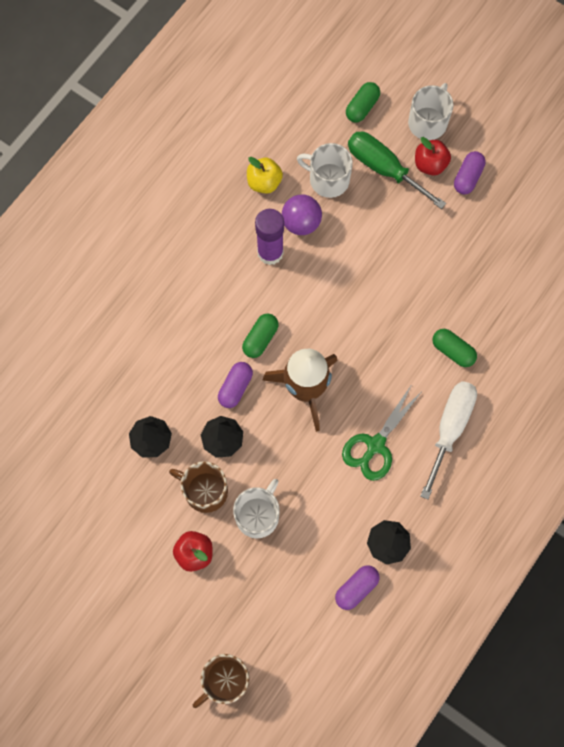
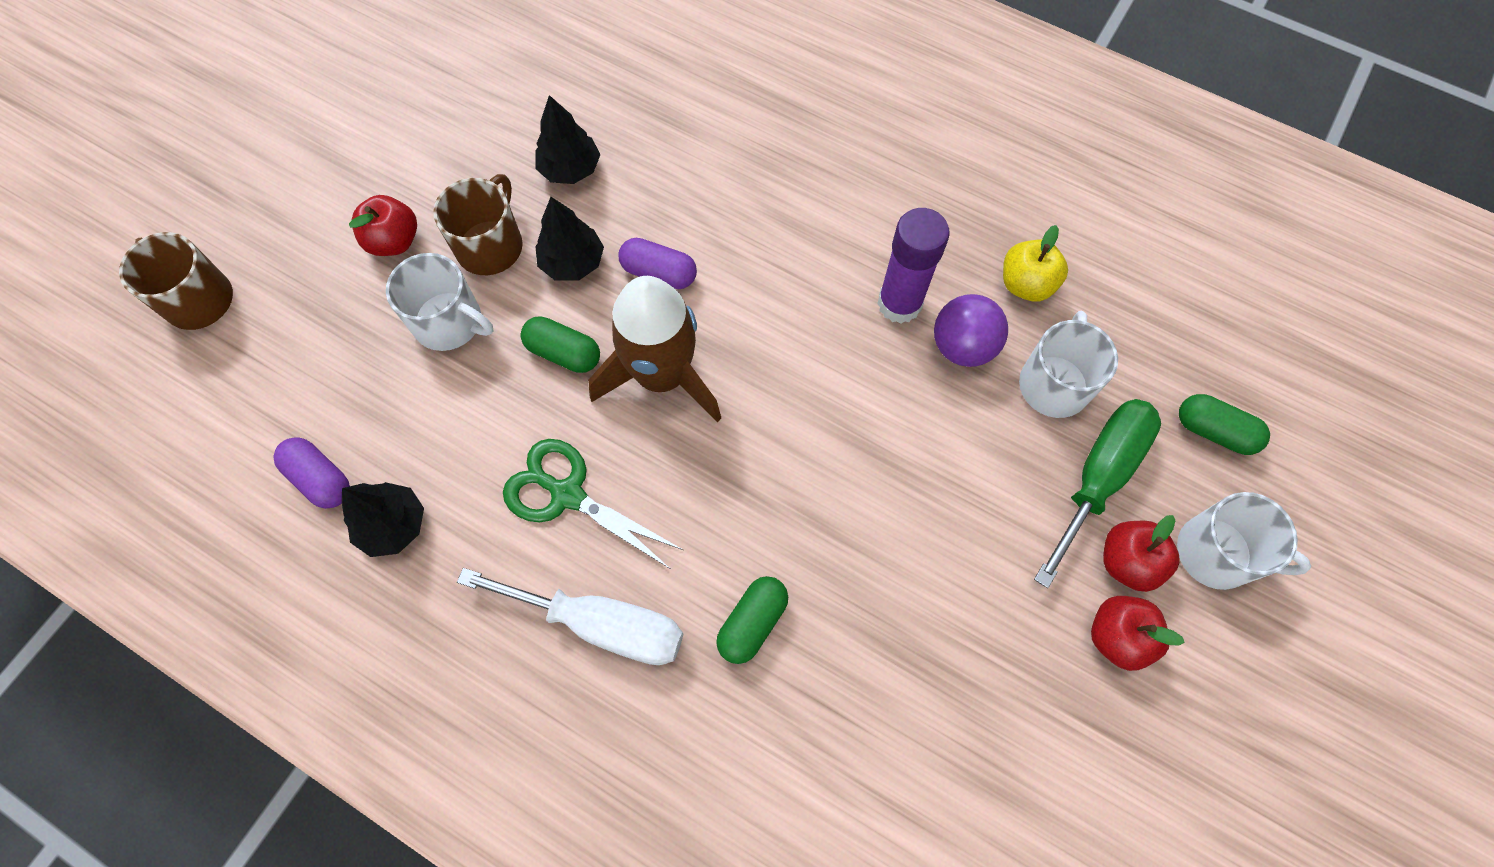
camera: 85 degrees right, 5 degrees down
green capsule [242,313,279,358] -> green capsule moved to [521,316,600,373]
purple capsule [454,151,486,194] -> red apple [1091,596,1185,671]

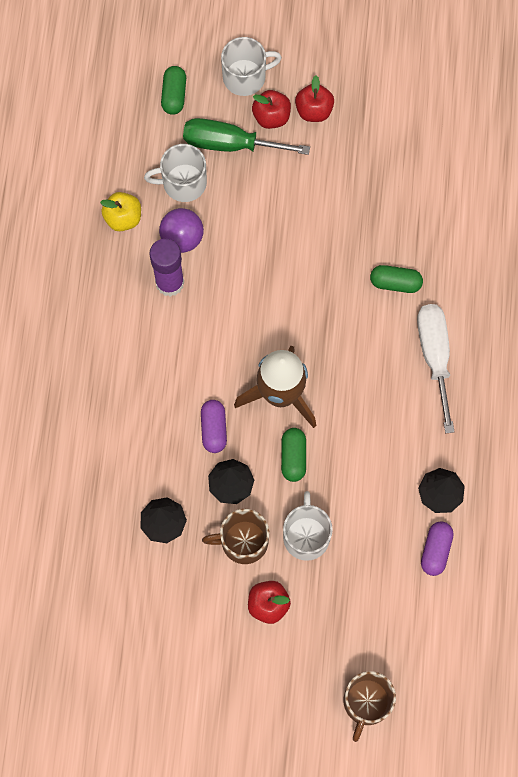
camera: 115 degrees left, 5 degrees up
green scissors [503,439,683,569] -> none
white mug [1177,492,1311,590] -> white mug turned 75 degrees clockwise [221,37,282,96]

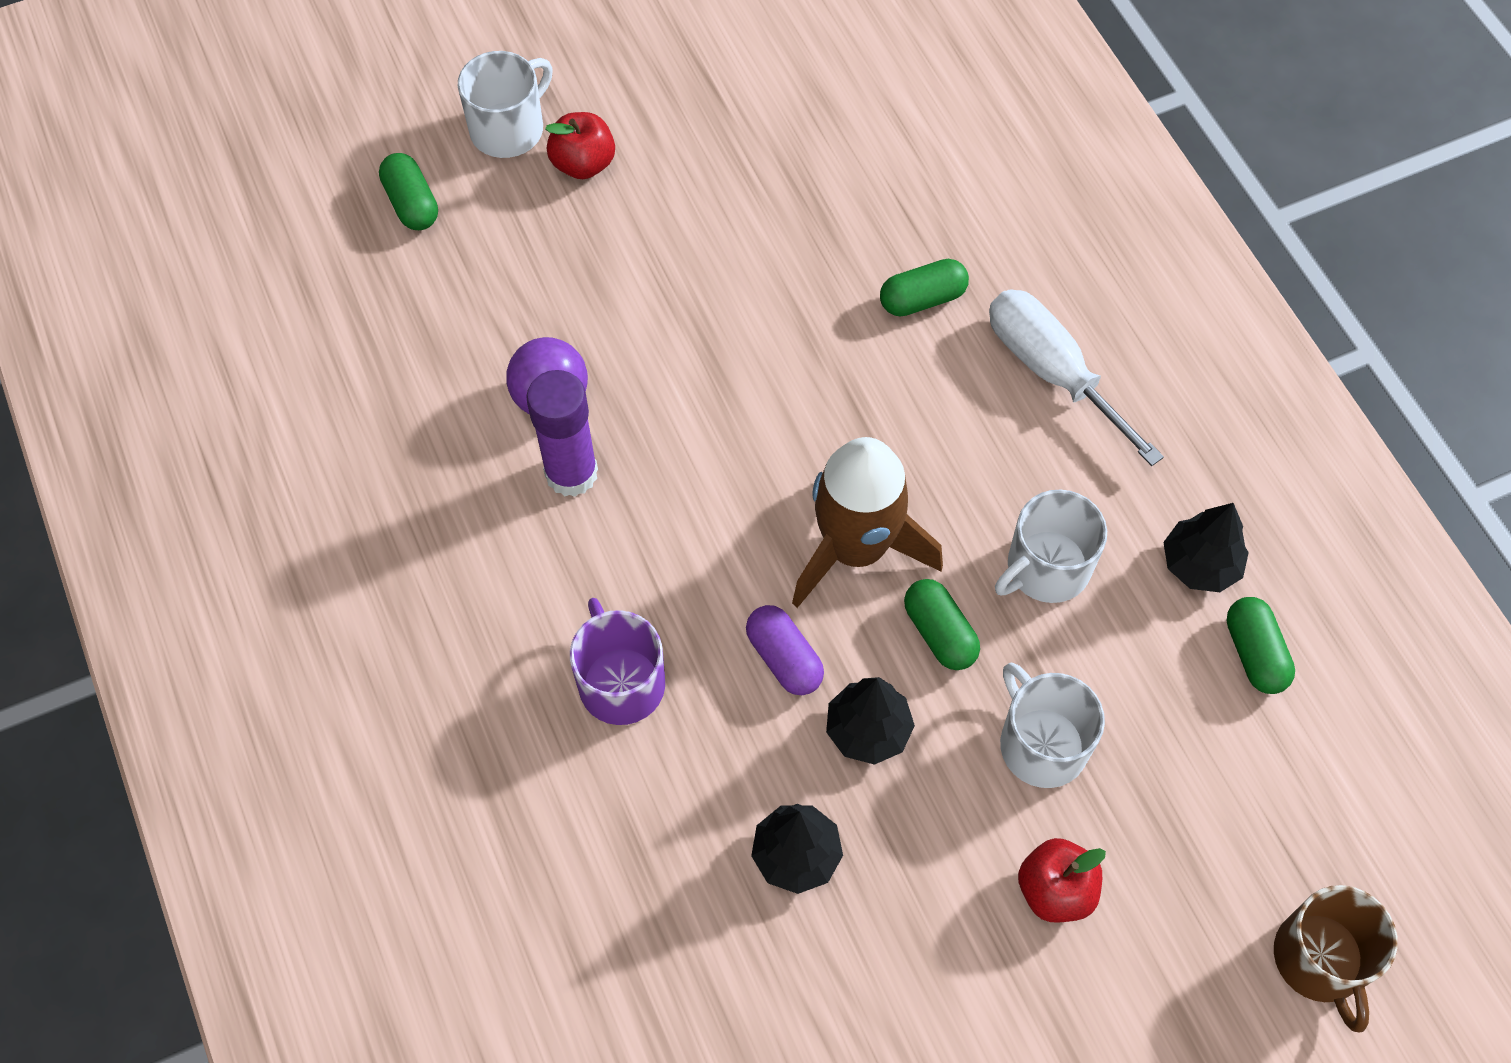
camera: 30 degrees left, 10 degrees down
yellow apple [100,192,141,231] -> none
white mug [144,144,207,202] -> white mug moved to [995,489,1107,603]
green screwdriver [183,118,310,155] -> none
brown mug [202,509,269,564] -> none
red apple [295,75,334,122] -> none
purple capsule [421,521,454,576] -> green capsule [1226,597,1295,694]
none -> purple mug [570,598,665,725]

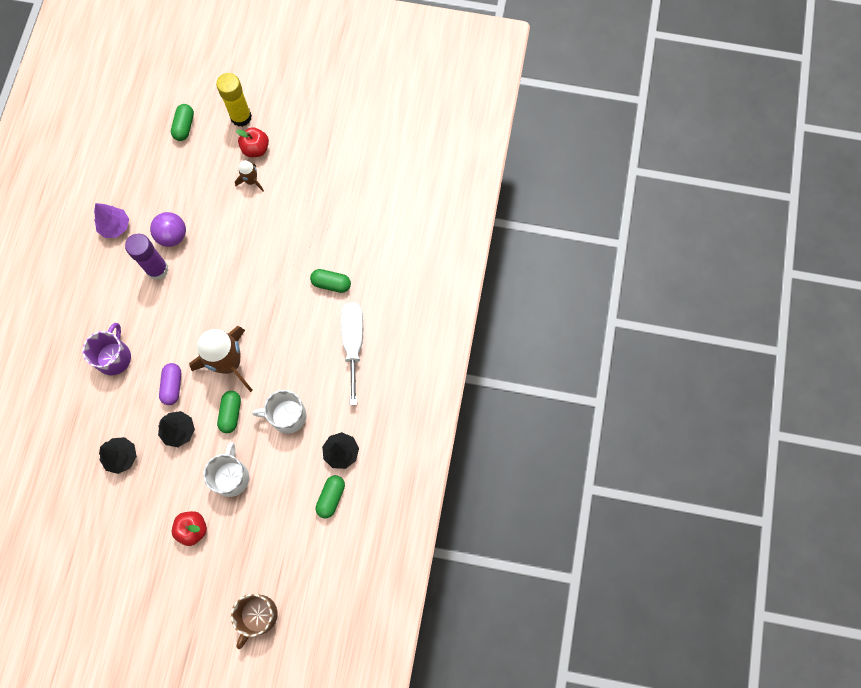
camera: 35 degrees right, 10 degrees up
white mug [458,51,553,158] -> yellow glue stick [216,73,252,127]
none -> purple tree [94,203,129,238]
none -> brown rocket [235,161,264,191]

